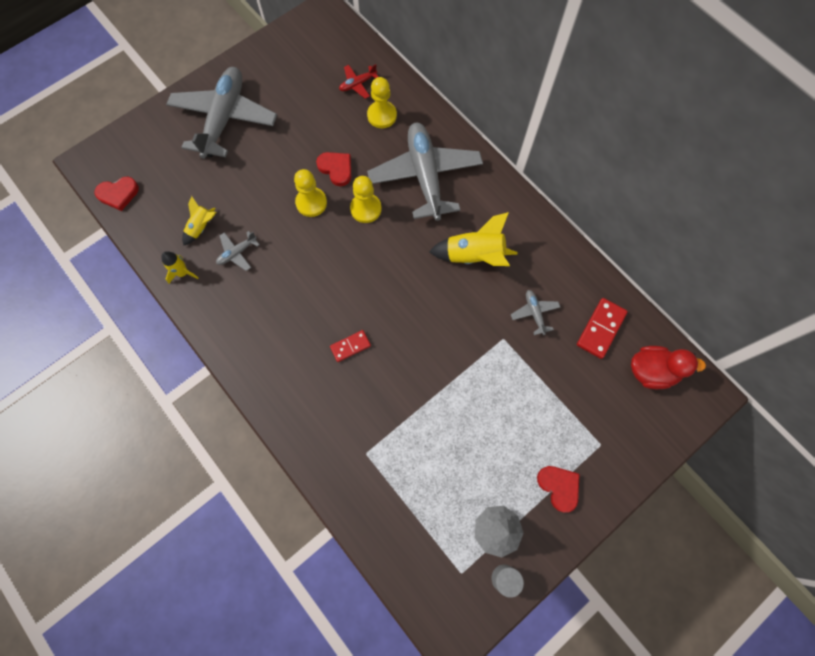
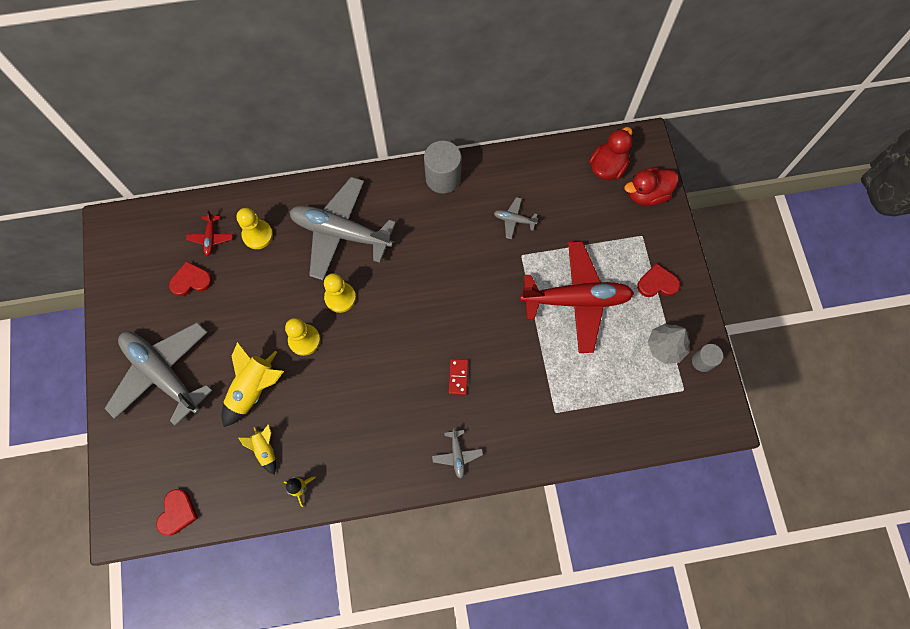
camera: 60 degrees left, 0 degrees up
grey plane [216,231,260,271] -> grey plane moved to [432,428,483,479]
red heart [316,152,351,186] -> red heart moved to [169,261,212,296]
yellow rocket [429,212,518,266] -> yellow rocket moved to [222,342,284,427]
red domino [577,298,628,359] -> none
none -> grey cylinder [424,140,461,194]
none -> red plane [520,241,634,353]
none -> red duck [624,167,679,205]

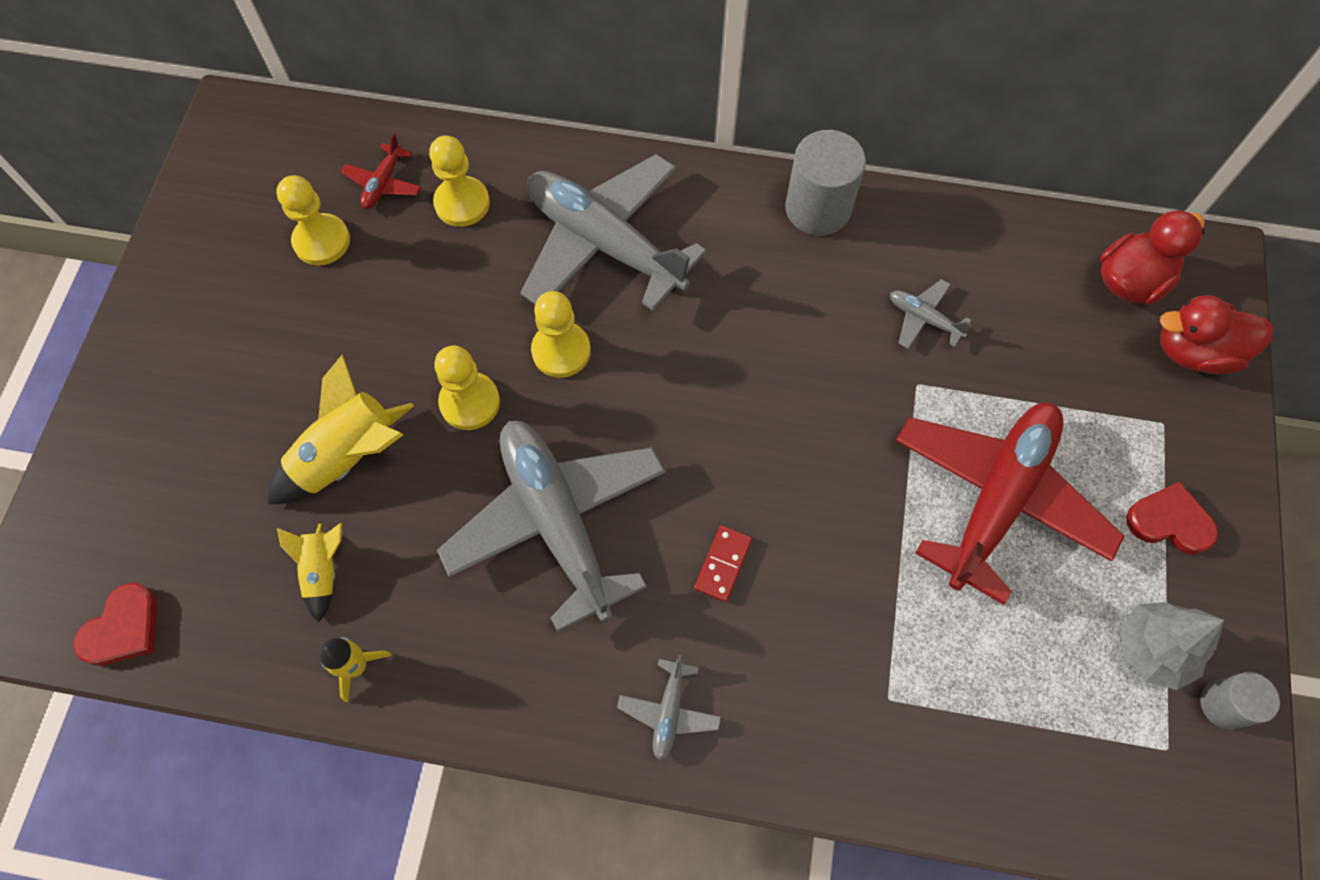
camera: 20 degrees right, 5 degrees down
grey plane [104,322,213,426] -> grey plane moved to [437,421,666,632]
red heart [169,261,212,296] -> yellow pawn [277,176,350,265]
red plane [520,241,634,353] -> red plane turned 75 degrees counterclockwise [896,402,1125,605]

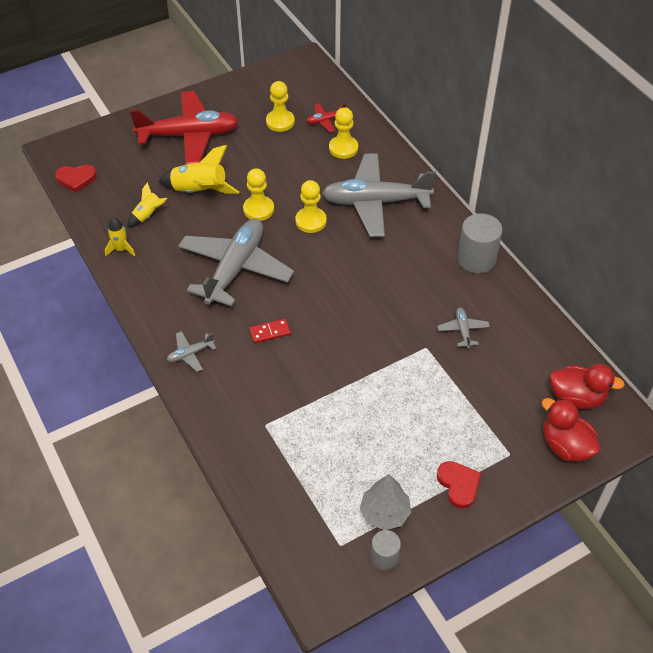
camera: 50 degrees right, 15 degrees down
grey plane [521,154,707,311] -> grey plane turned 90 degrees counterclockwise [322,153,436,237]
red plane [896,402,1125,605] -> red plane moved to [130,91,239,164]

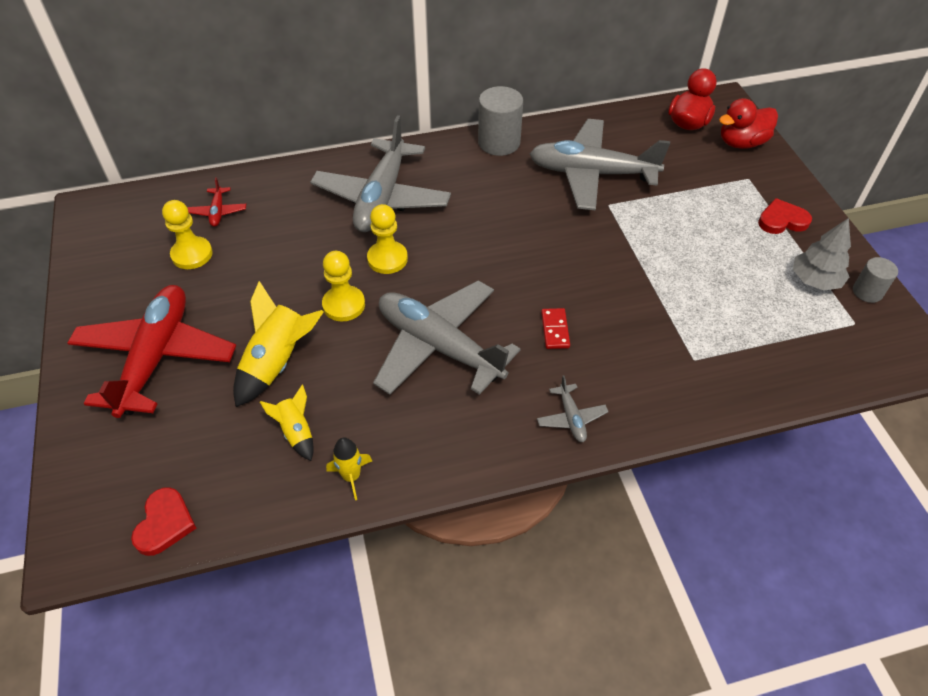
camera: 75 degrees left, 0 degrees up
yellow pawn [329,107,358,159] -> none
grey plane [437,307,490,348] -> grey plane [530,119,670,210], size x2.44

